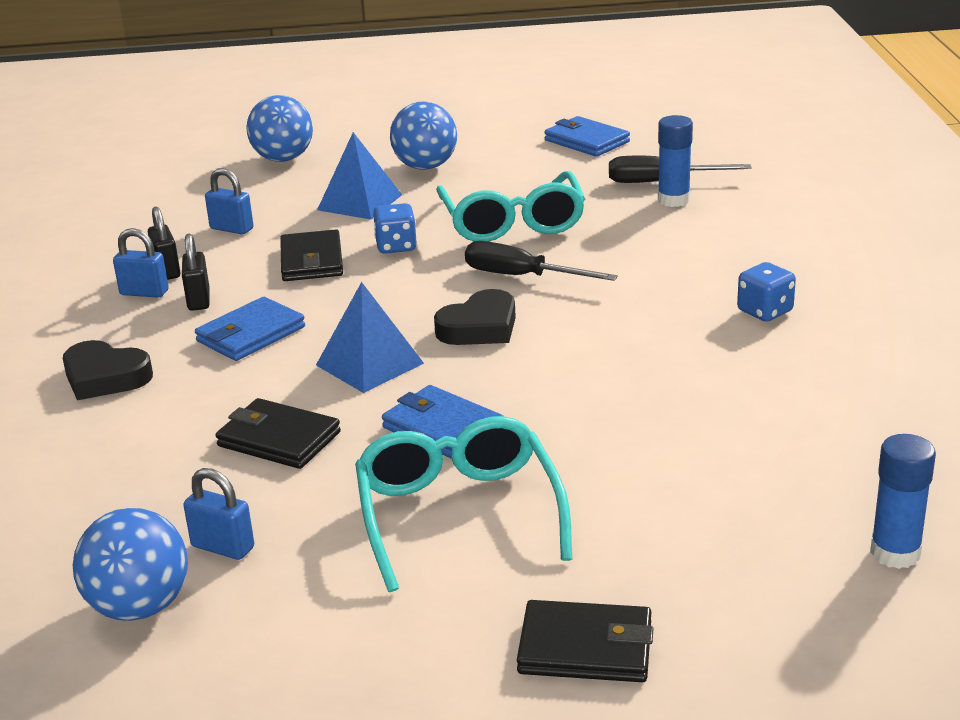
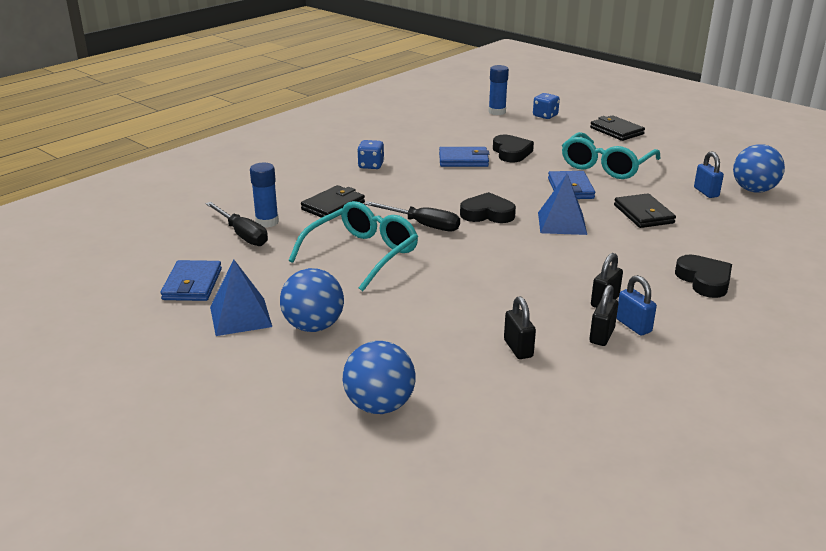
camera: 135 degrees left, 0 degrees up
blue wallet [195,297,305,361] -> blue wallet moved to [439,147,489,167]
blue padlock [205,168,253,234] -> black padlock [504,296,536,359]
black wallet [280,229,343,281] -> black wallet moved to [301,185,365,218]
blue pyramid [317,132,402,220] -> blue pyramid moved to [210,260,272,336]
blue dice [373,203,417,254] -> blue dice moved to [533,93,560,119]
black screwdriver [465,241,618,281] -> black screwdriver turned 45 degrees counterclockwise [364,201,460,232]
none -> black heart [493,135,534,162]

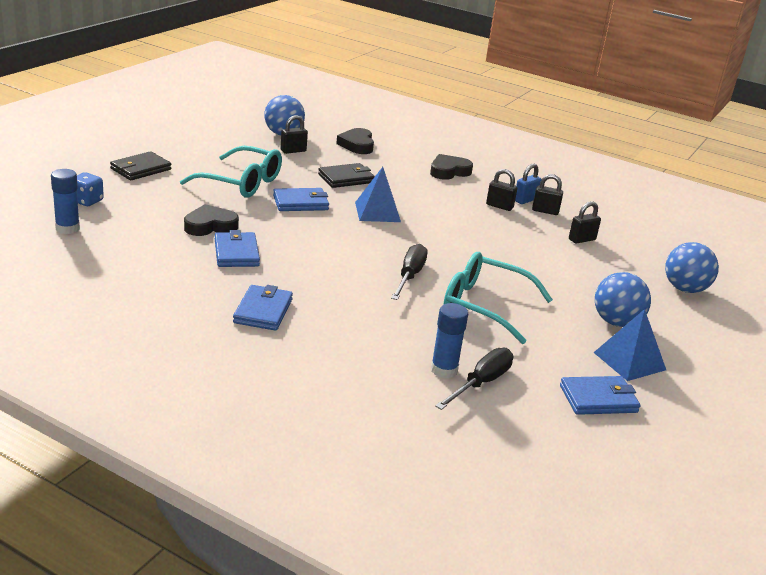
camera: 105 degrees left, 0 degrees up
black wallet [301,185,365,218] -> none
blue dice [357,140,384,169] -> blue wallet [233,285,293,331]
black heart [460,192,516,223] -> black heart moved to [336,128,374,154]
blue padlock [694,151,724,198] -> black padlock [281,115,308,154]

